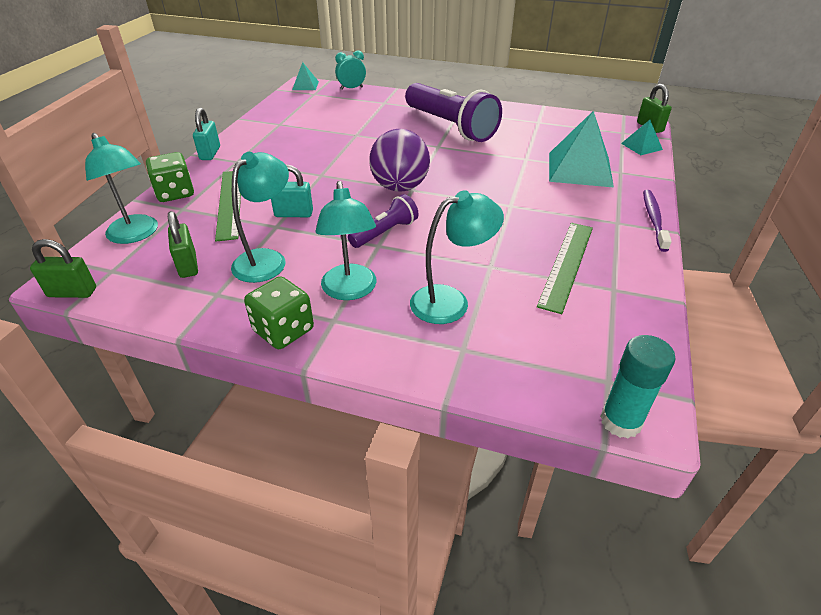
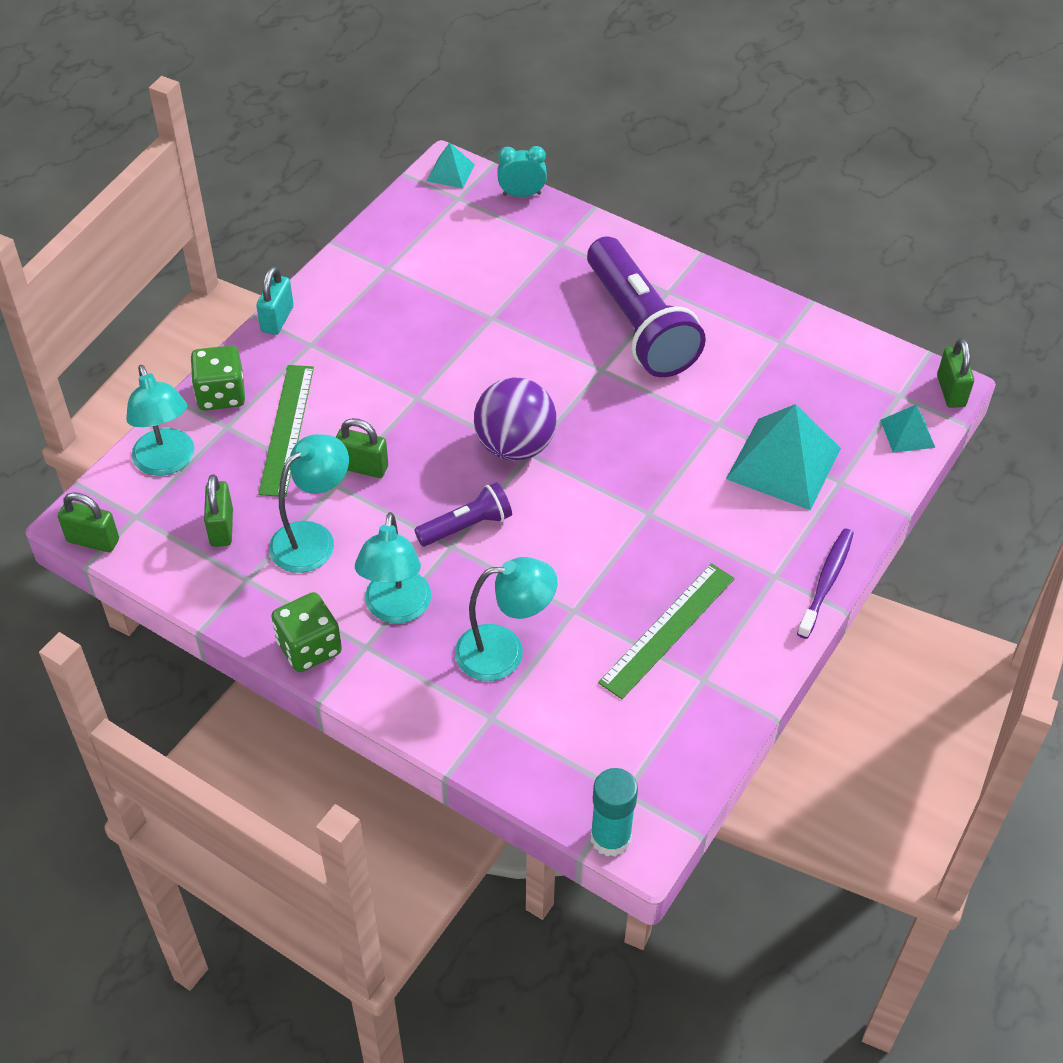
camera: 15 degrees right, 10 degrees up
turquoise padlock [271,164,313,217] -> green padlock [336,418,388,478]

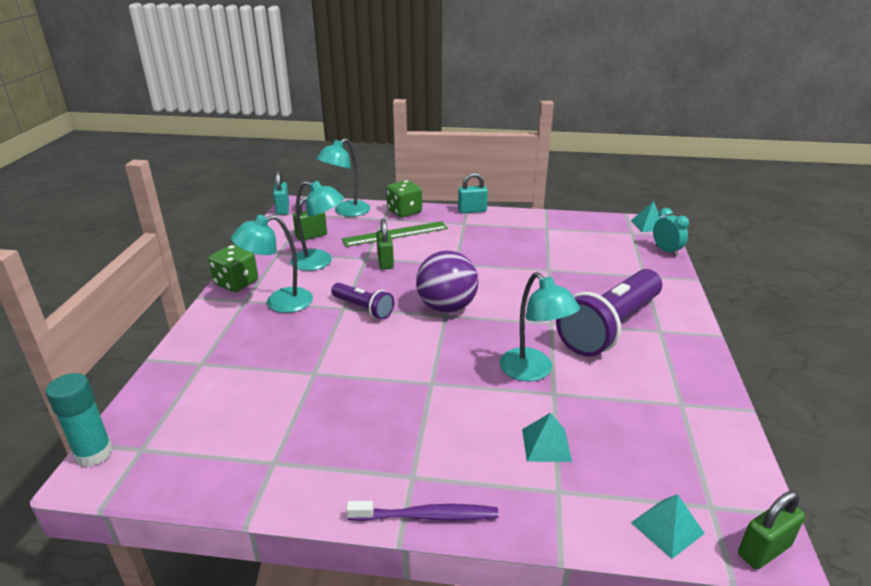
camera: 65 degrees right, 20 degrees down
green padlock [58,492,119,552] -> turquoise padlock [273,171,289,215]
turquoise lamp [455,557,557,681] -> turquoise lamp moved to [500,272,580,382]
green ruler [598,563,735,699] -> none
turquoise pyramid [726,404,841,510] -> turquoise pyramid [522,413,572,462], size x0.50

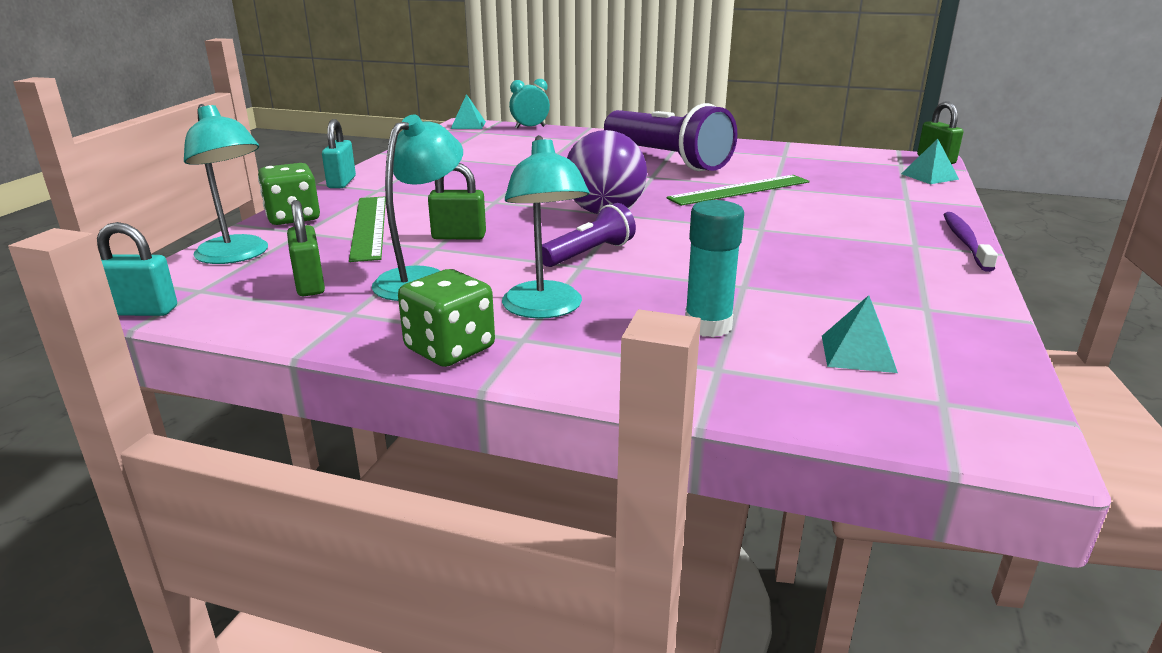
camera: 80 degrees left, 5 degrees down
turquoise glue stick [46,373,113,467] -> turquoise glue stick moved to [685,200,744,337]
turquoise lamp [500,272,580,382] -> green ruler [667,175,810,206]
turquoise pyramid [522,413,572,462] -> turquoise pyramid moved to [822,295,898,373]

